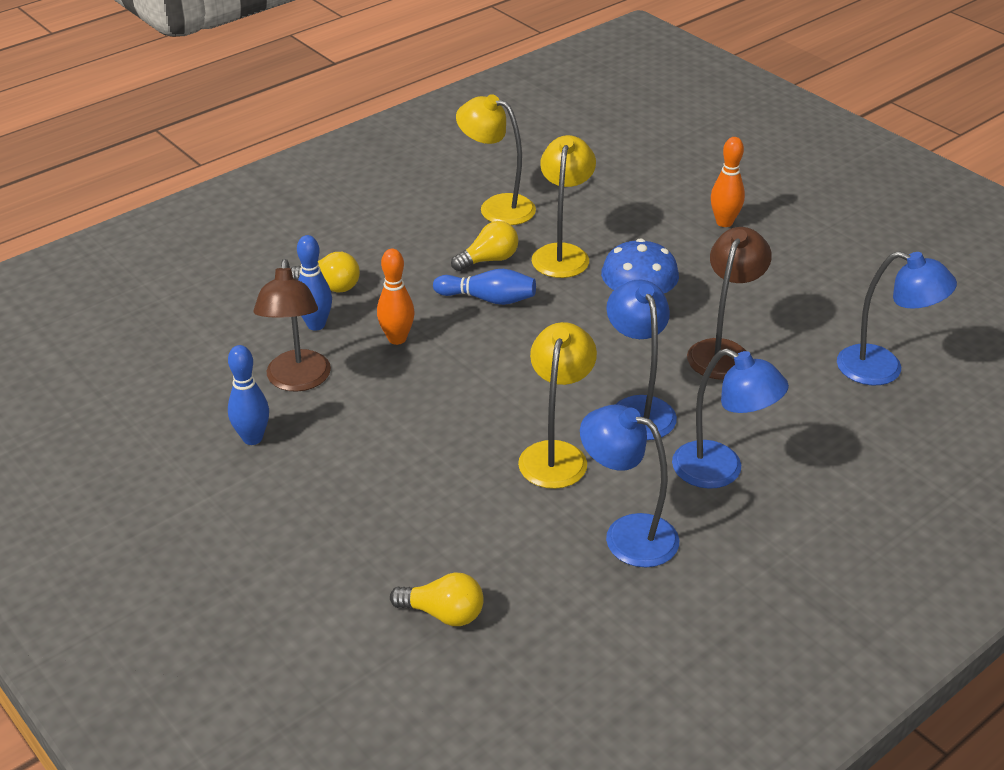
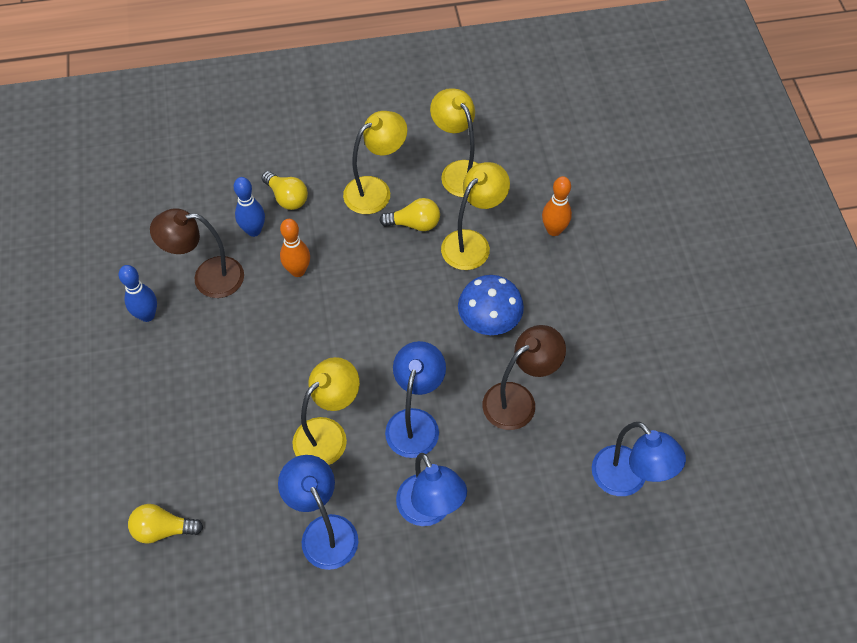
camera: 30 degrees right, 20 degrees up
brown lamp [254,259,331,392] -> brown lamp turned 60 degrees clockwise [150,208,244,298]
yellow light bulb [390,573,484,626] -> yellow light bulb turned 135 degrees clockwise [128,504,203,544]
blue bowling pin [433,269,536,305] -> none
orange bowling pin [711,137,745,227] -> orange bowling pin moved to [542,176,572,236]
none -> yellow lamp [343,111,407,214]

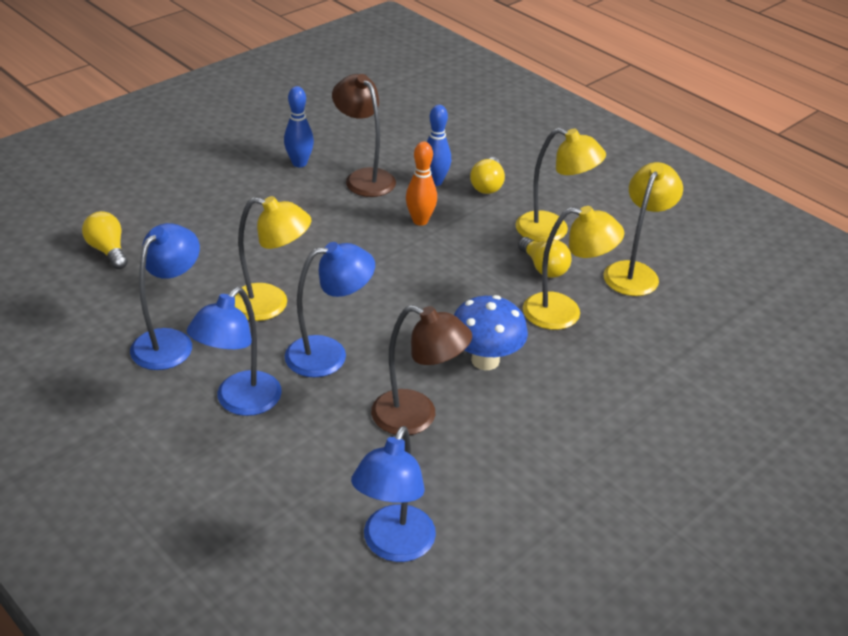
camera: 55 degrees right, 20 degrees down
orange bowling pin [542,176,572,236] -> none

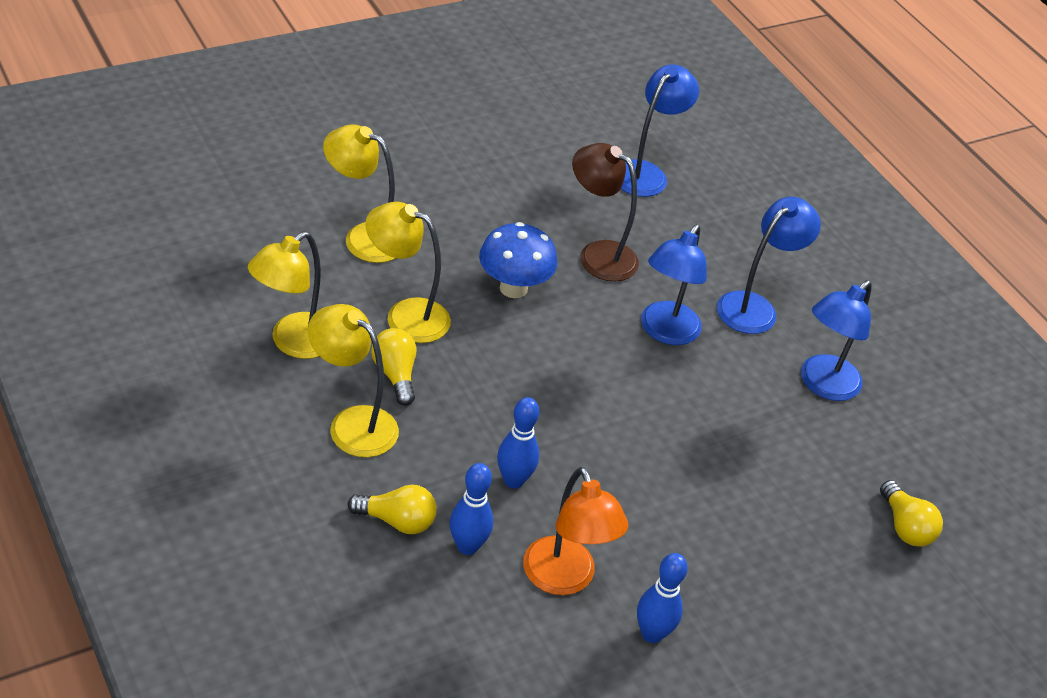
camera: 170 degrees left, 5 degrees up
yellow lamp [235,196,311,321] -> yellow lamp moved to [323,124,396,263]
blue lamp [285,242,375,377] -> blue lamp turned 60 degrees counterclockwise [641,224,707,345]
brown lamp [332,74,396,197] -> orange lamp [523,467,628,595]
orange bowling pin [406,142,437,226] -> blue bowling pin [497,397,539,488]
yellow light bulb [470,157,505,194] -> yellow light bulb turned 75 degrees clockwise [347,485,437,534]

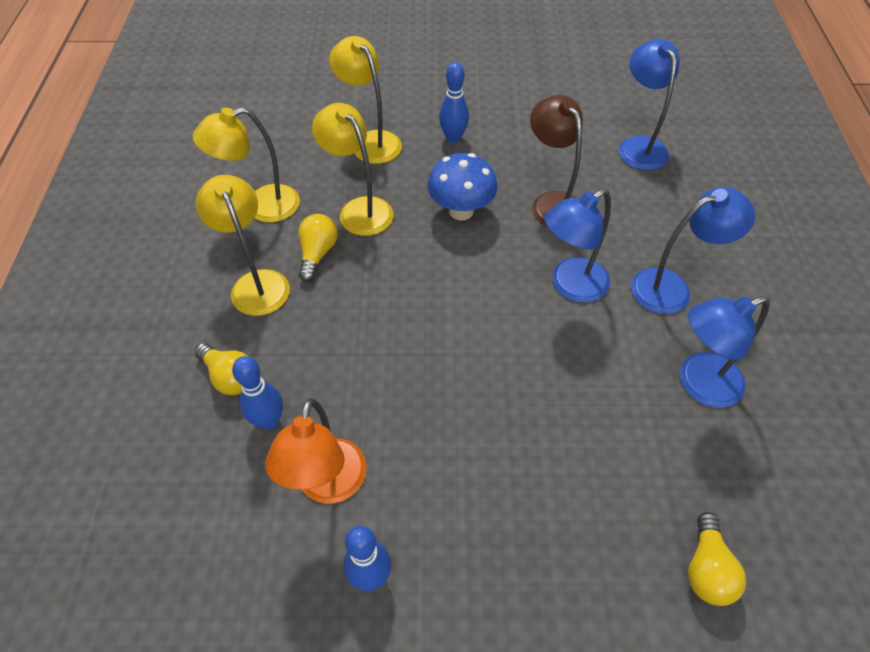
camera: 35 degrees right, 10 degrees up
blue bowling pin [497,397,539,488] -> blue bowling pin moved to [439,62,469,143]
blue lamp [621,64,699,197] -> blue lamp turned 75 degrees counterclockwise [619,39,680,170]

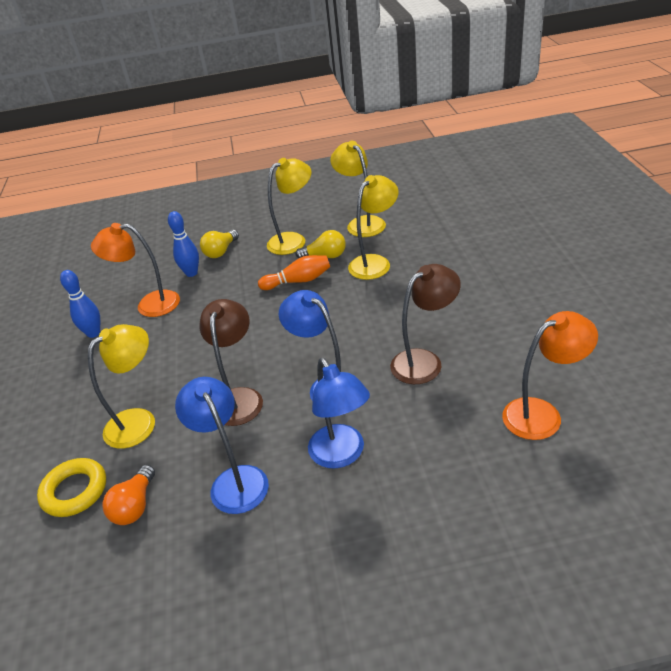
camera: 85 degrees right, 15 degrees down
yellow lamp [329,36,402,164] -> yellow lamp moved to [88,324,155,449]
blue mushroom [427,153,498,221] -> none
blue bowling pin [439,62,469,143] -> none
blue lamp [619,39,680,170] -> orange lamp [502,311,598,440]
yellow light bulb [688,512,746,606] -> yellow ring [37,458,106,517]
none -> orange light bulb [102,465,155,525]
none -> brown lamp [199,299,263,426]
none -> orange bowling pin [258,255,330,290]

